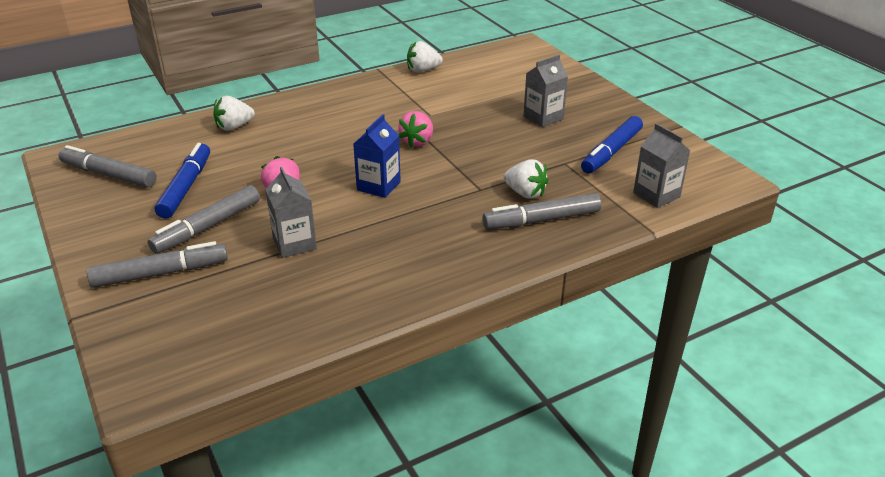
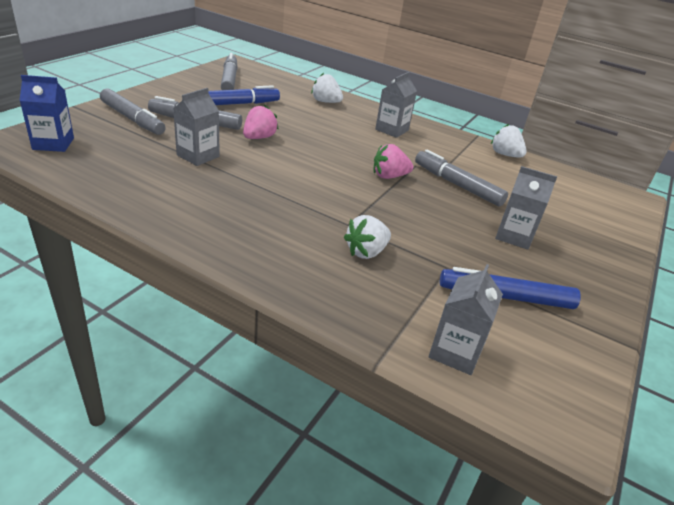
camera: 55 degrees right, 0 degrees up
blue carton [353,114,401,198] -> blue carton moved to [19,75,74,152]
grey marker [482,193,602,229] -> grey marker moved to [415,149,508,207]
white strawberry [504,159,548,199] -> white strawberry turned 45 degrees clockwise [344,215,391,259]
none -> grey carton [375,72,417,138]

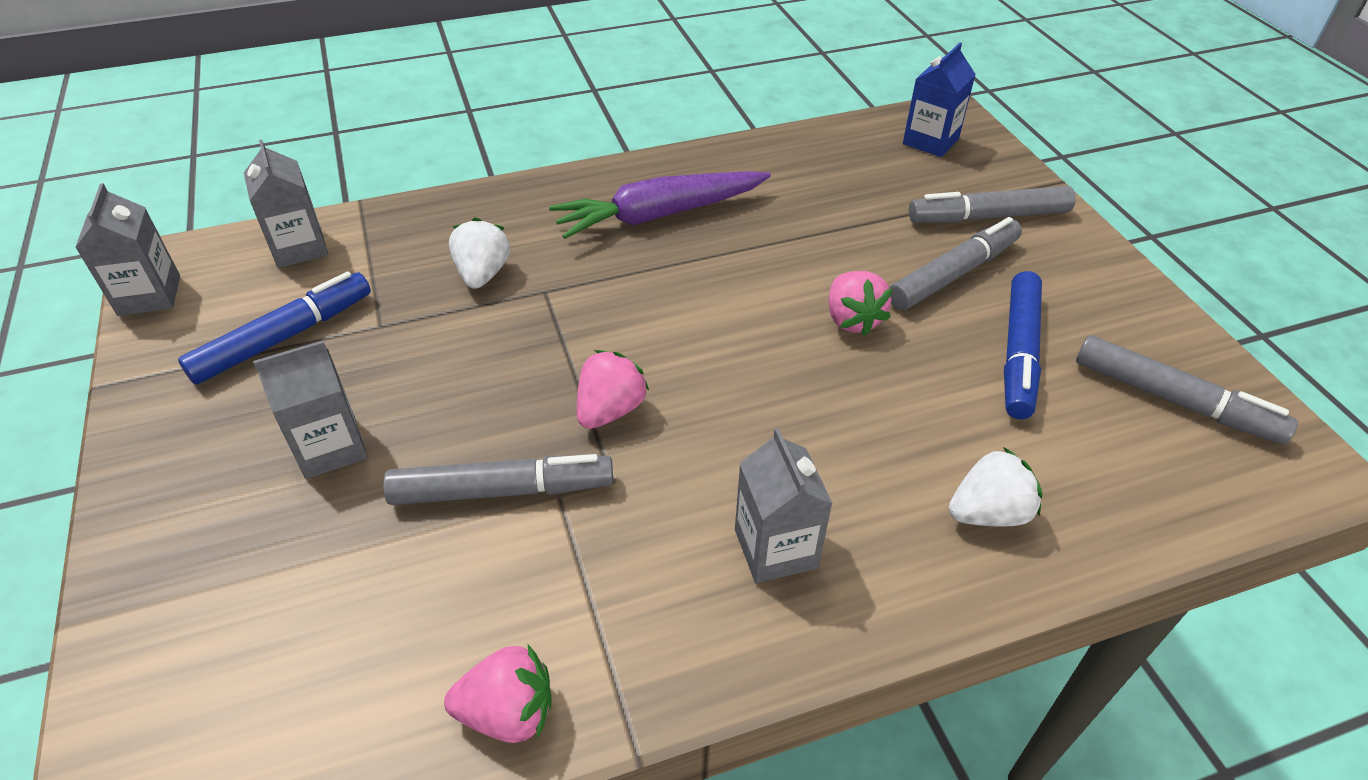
camera: 135 degrees right, 10 degrees up
grey carton [173,88,220,166] -> grey carton moved to [75,183,180,316]
white strawberry [491,124,526,158] -> pink strawberry [444,645,552,743]
none -> purple carrot [549,171,771,239]

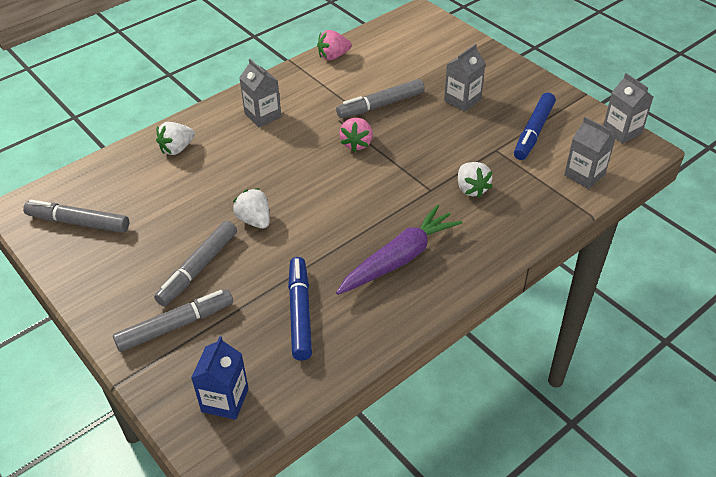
camera: 160 degrees right, 0 degrees up
pink strawberry [829,271,892,336] -> white strawberry [233,188,270,229]
blue marker [1004,271,1042,419] -> blue marker moved to [288,257,312,360]

